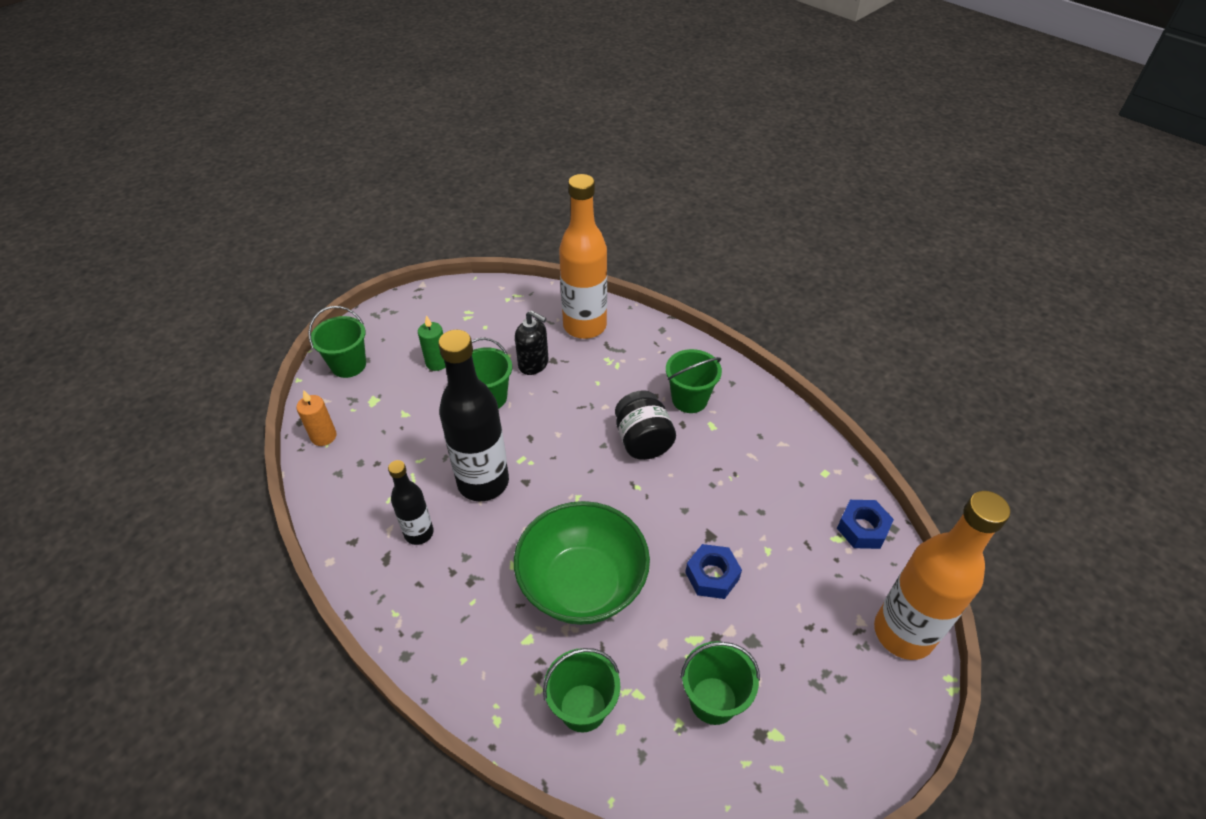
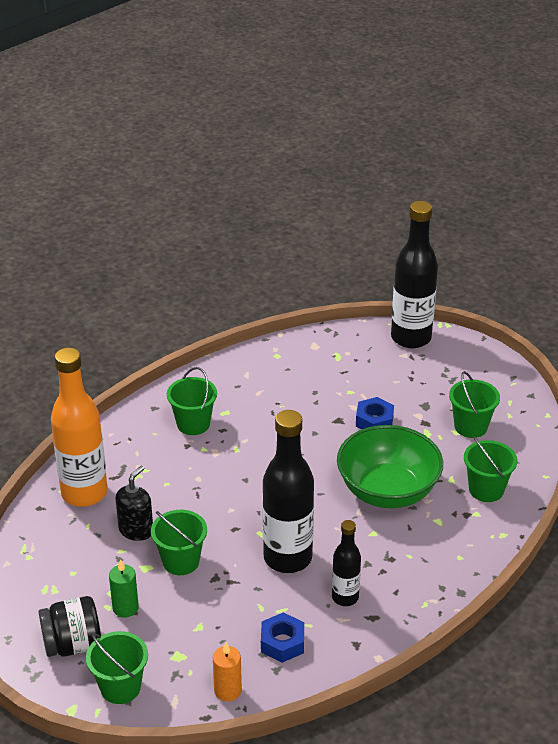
camera: 90 degrees left, 10 degrees down
black jar [615,390,676,460] -> black jar moved to [39,596,101,657]
blue nut [837,500,894,549] -> blue nut moved to [261,612,304,663]
orange bottle [874,491,1010,660] -> black bottle [391,201,438,348]

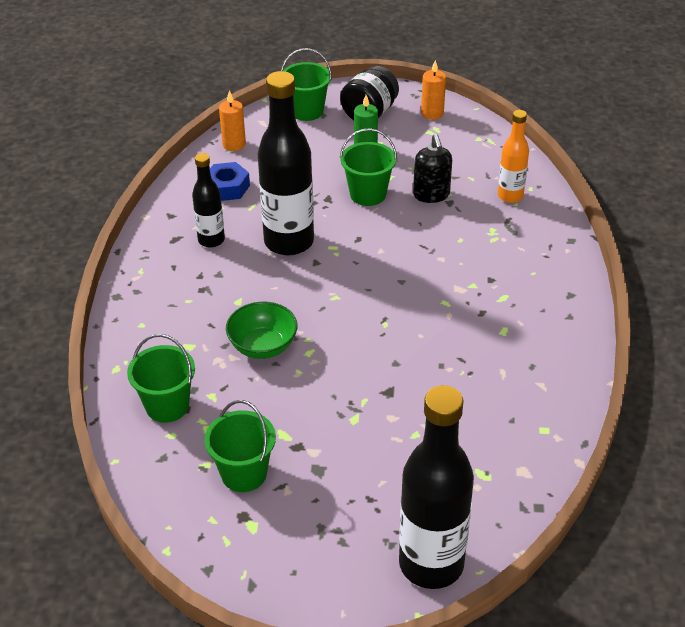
camera: 140 degrees right, 5 degrees up
orange bottle [51,348,108,507] -> orange bottle [498,110,529,203], size x0.54
green bucket [167,367,217,435] -> none
green bowl [337,425,443,508] -> green bowl [226,302,297,359], size x0.57
blue nut [356,397,394,430] -> none
none -> orange candle [421,60,446,120]

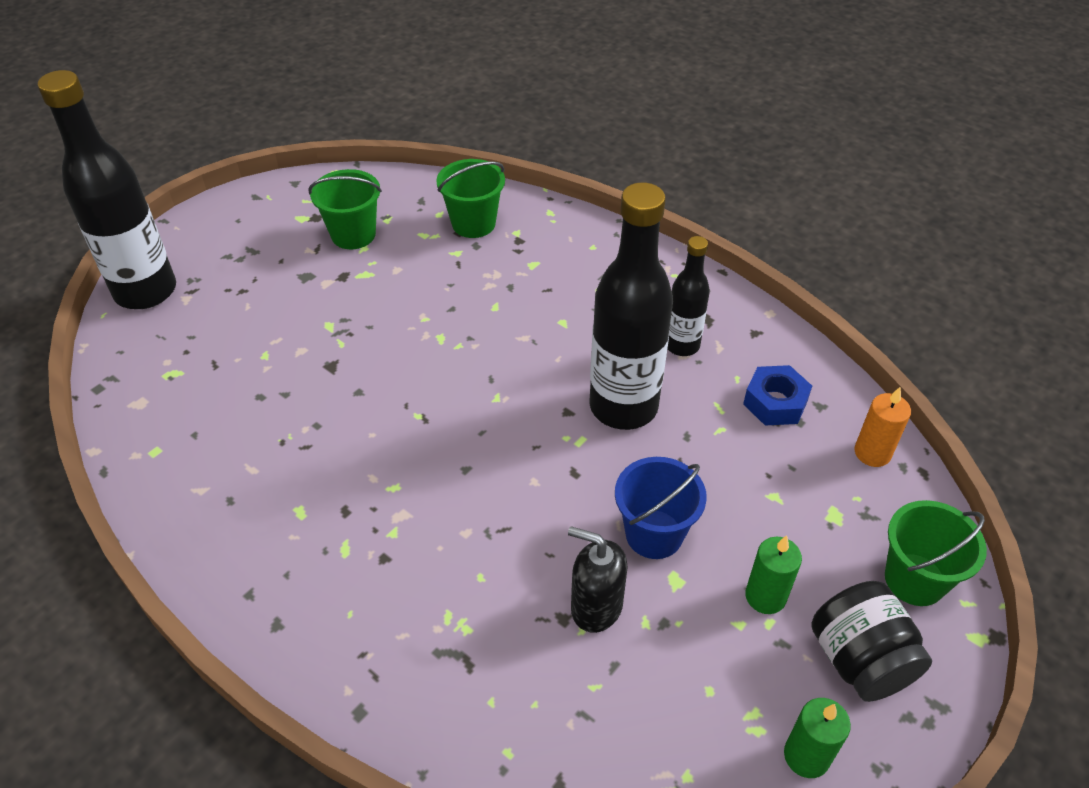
camera: 125 degrees right, 5 degrees up
green bowl [226,302,297,359] -> none
green bucket [340,128,397,206] -> blue bucket [615,457,707,559]
orange candle [421,60,446,120] -> green candle [784,698,851,778]
orange bottle [498,110,529,203] -> none

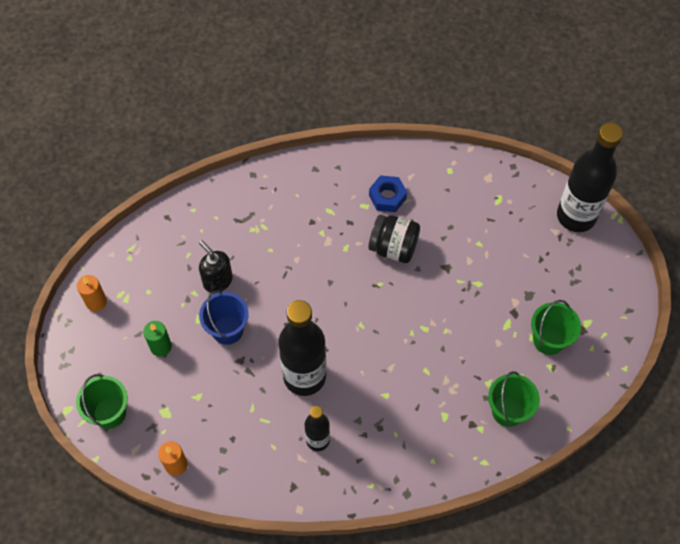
camera: 130 degrees right, 15 degrees up
black soap dispenser [568,526,628,633] -> black soap dispenser turned 105 degrees counterclockwise [199,240,233,293]
blue nut [743,365,812,426] -> blue nut moved to [369,175,407,212]
green candle [784,698,851,778] -> orange candle [77,275,107,311]
black jar [811,581,932,702] -> black jar moved to [368,215,420,263]

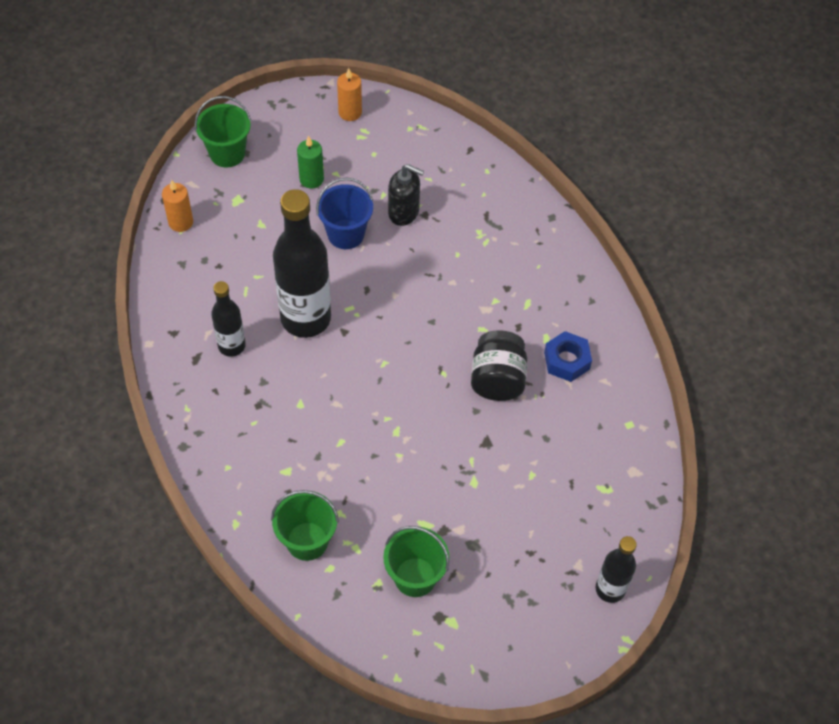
camera: 75 degrees right, 5 degrees down
black soap dispenser [199,240,233,293] -> black soap dispenser turned 75 degrees clockwise [388,164,424,226]
black bottle [557,123,623,232] -> black bottle [596,536,637,603], size x0.54

